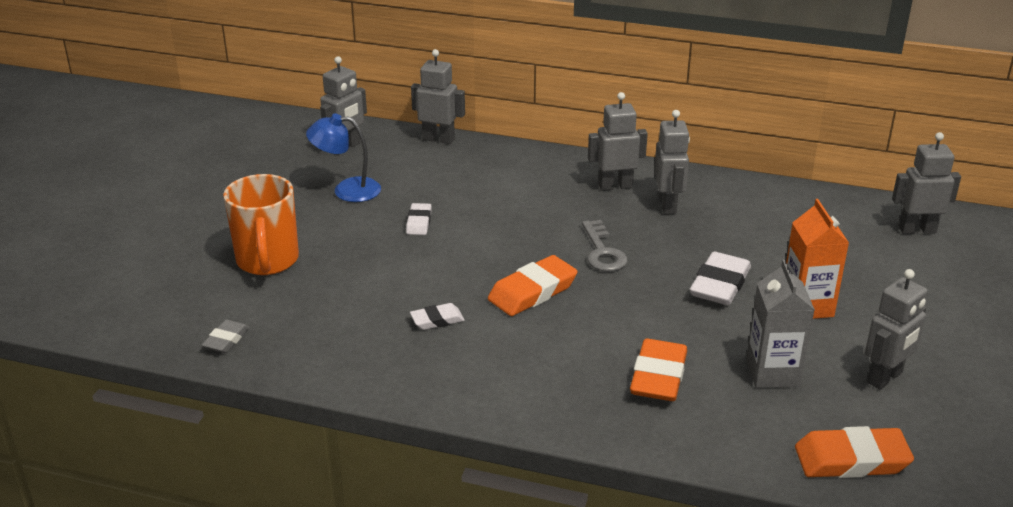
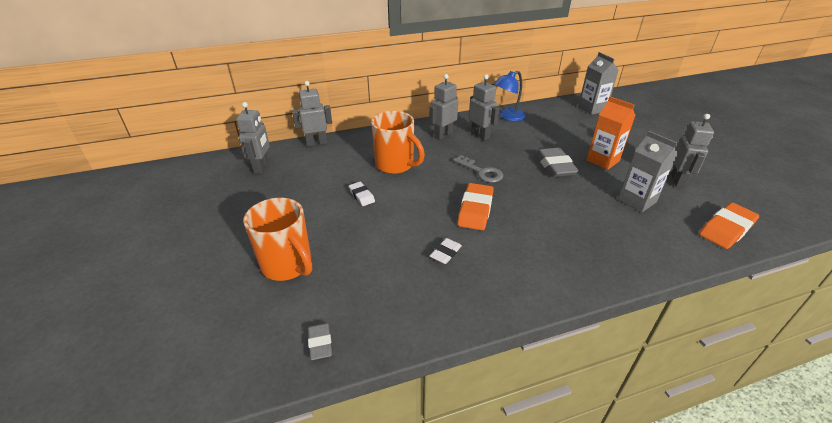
camera: 35 degrees left, 5 degrees up
blue lamp [306,114,381,202] -> blue lamp moved to [494,71,526,121]
orange eraser [630,339,687,401] -> none
white eraser [690,252,751,305] -> grey eraser [536,147,579,177]
grey robot [892,132,961,234] -> grey carton [578,52,619,115]
none -> orange mug [371,111,425,174]

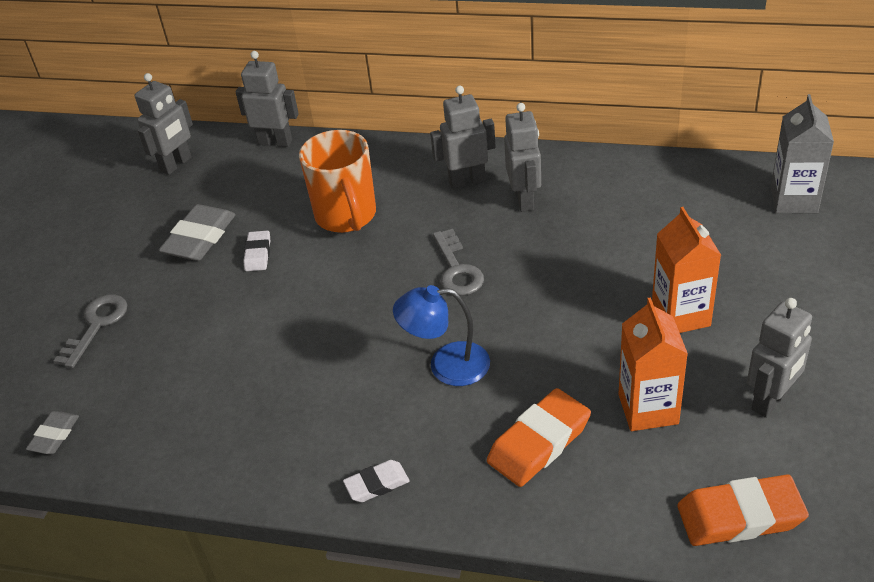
camera: 35 degrees right, 5 degrees up
orange mug [243,198,312,281] -> grey key [54,294,127,368]
white eraser [430,238,462,264] -> white eraser moved to [343,460,410,502]
orange eraser [457,183,494,230] -> orange eraser moved to [487,388,591,487]
blue lamp [494,71,526,121] -> blue lamp moved to [393,285,490,386]
grey eraser [536,147,579,177] -> grey eraser moved to [158,204,236,261]
grey carton [618,131,678,212] -> orange carton [618,297,688,431]

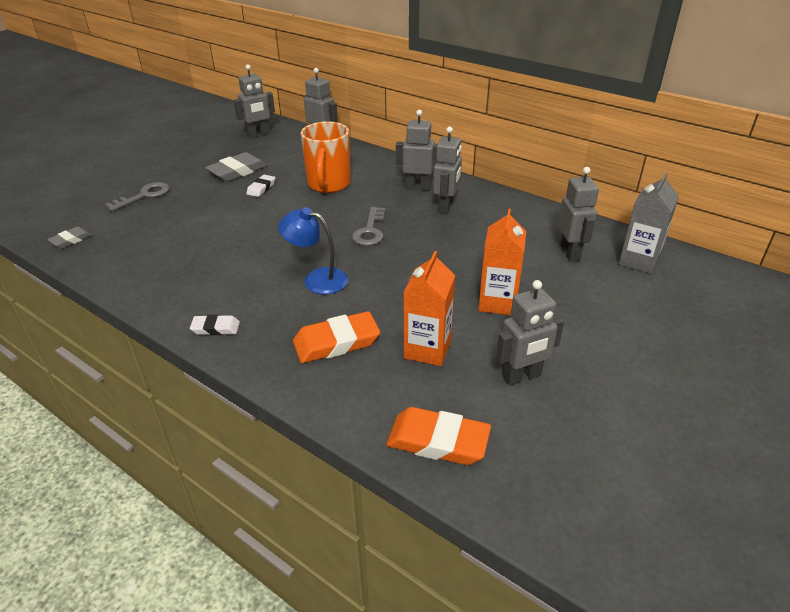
camera: 20 degrees right, 5 degrees down
none -> grey robot [558,167,599,261]

